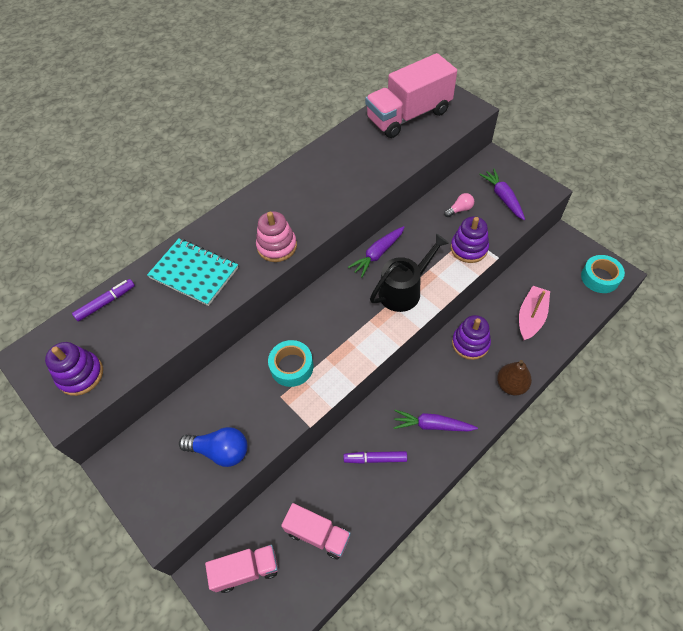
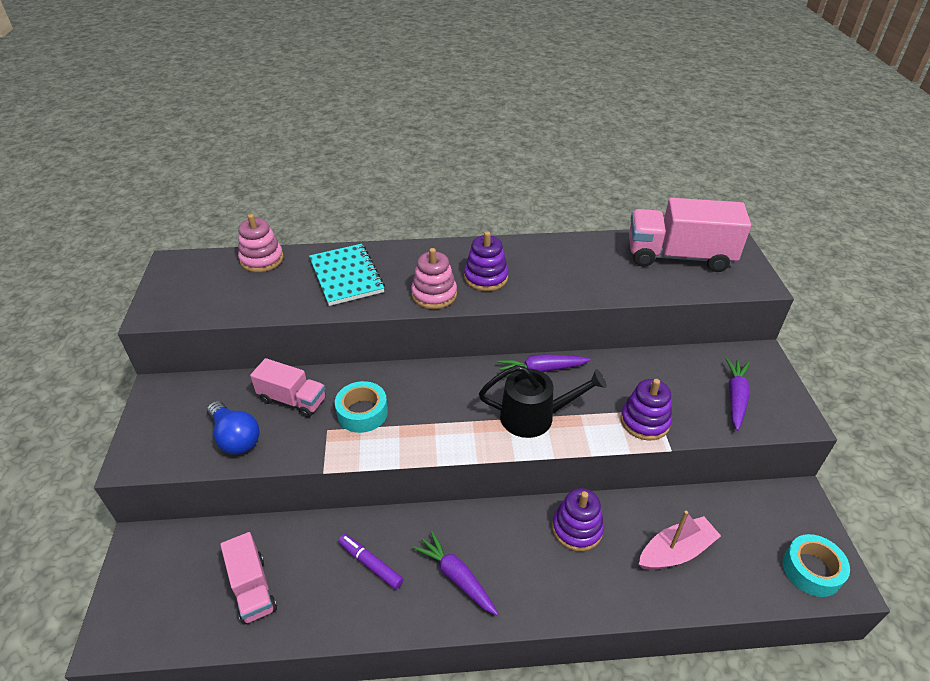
camera: 35 degrees right, 15 degrees down
purple stacking toy [45,342,103,396] -> purple stacking toy moved to [464,231,508,291]
purple marker [72,279,135,322] -> pink stacking toy [238,214,284,272]
pink truck [205,545,278,593] -> pink truck moved to [250,358,326,418]
pink light bulb [444,193,474,217] -> none
brown pear [497,360,532,396] -> none

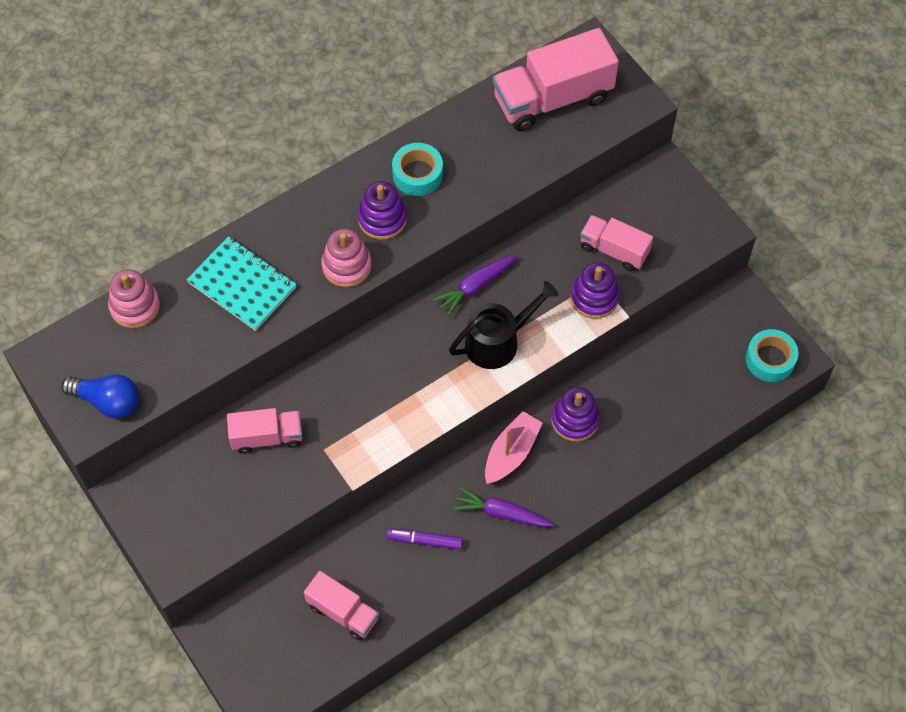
camera: 30 degrees left, 20 degrees up
blue light bulb [207,401,260,454] -> blue light bulb moved to [61,374,139,418]
turquoise tape [335,381,388,433] -> turquoise tape moved to [392,143,443,196]
pink boat [639,511,721,570] -> pink boat moved to [485,411,543,484]
purple carrot [725,358,750,431] -> none
none -> pink truck [580,215,653,271]

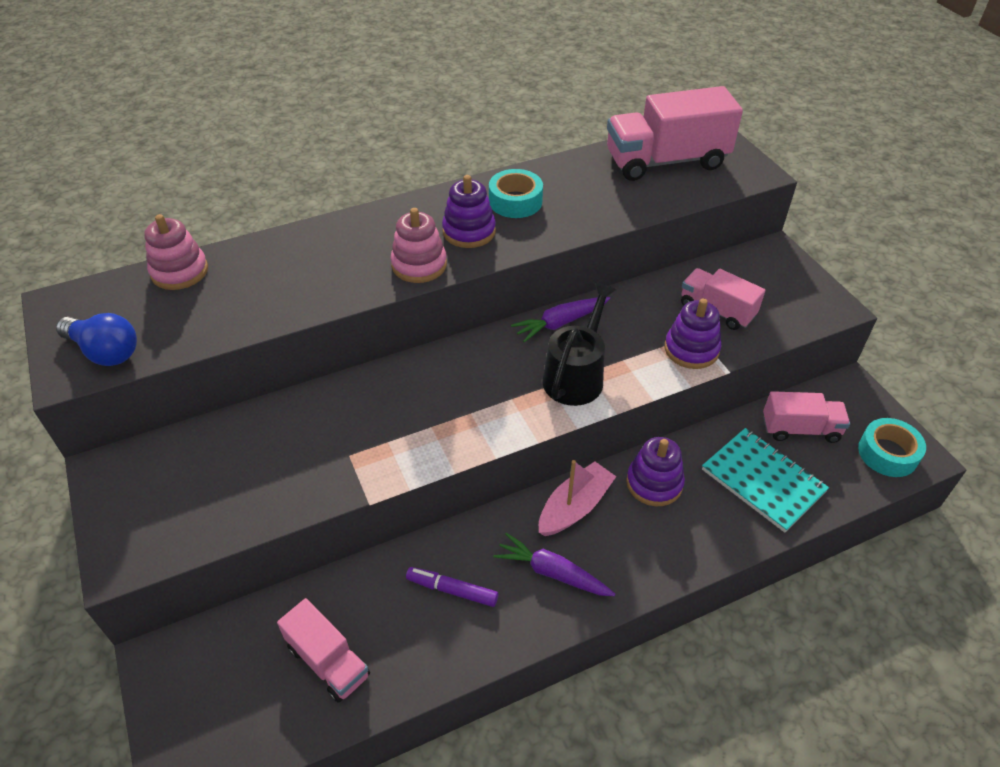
camera: 10 degrees right, 15 degrees down
turquoise notebook [187,236,297,331] -> turquoise notebook moved to [702,428,829,533]
pink truck [227,408,303,454] -> pink truck moved to [763,391,850,443]
black watering can [449,281,559,369] -> black watering can turned 45 degrees counterclockwise [542,283,616,406]

